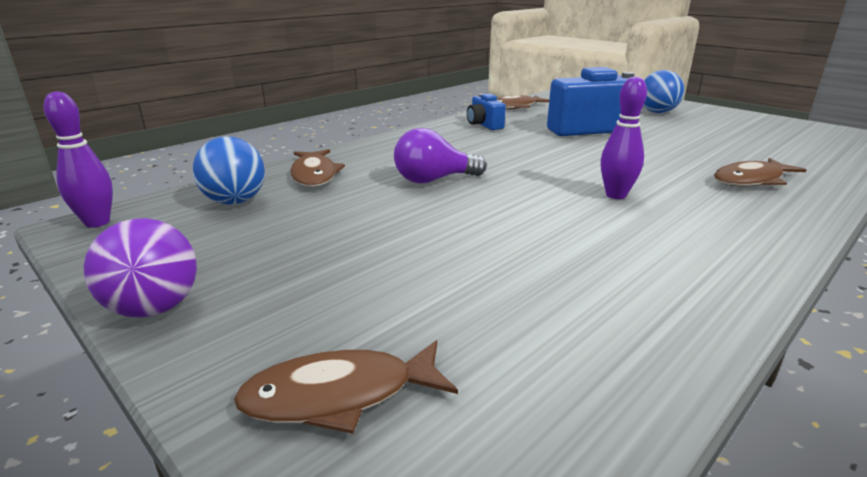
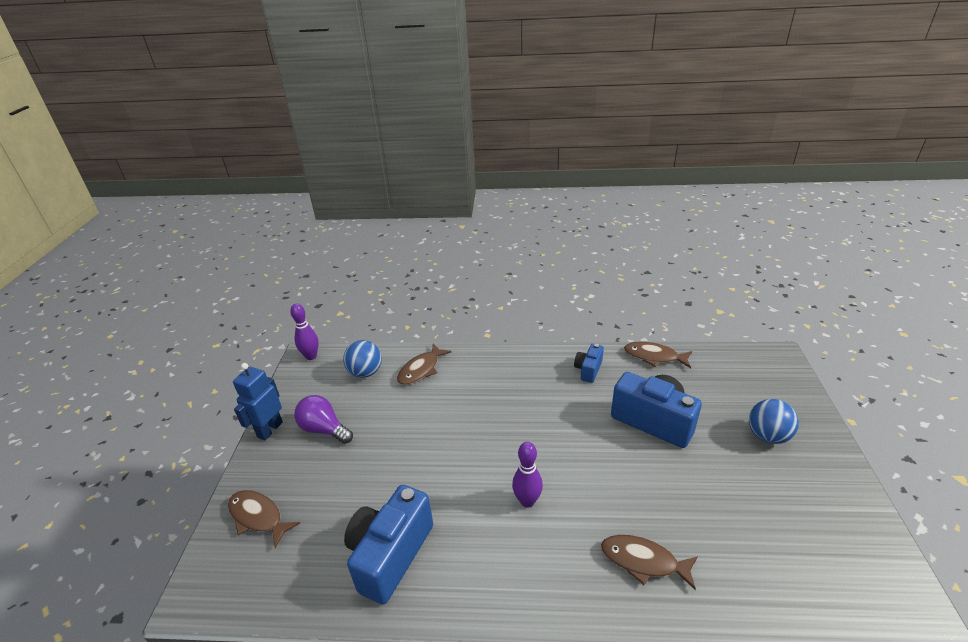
camera: 50 degrees right, 10 degrees up
purple ball [84,218,197,318] -> blue robot [233,363,283,440]
purple light bulb [394,128,487,184] -> purple light bulb moved to [294,395,353,444]
none -> blue camera [344,485,433,605]

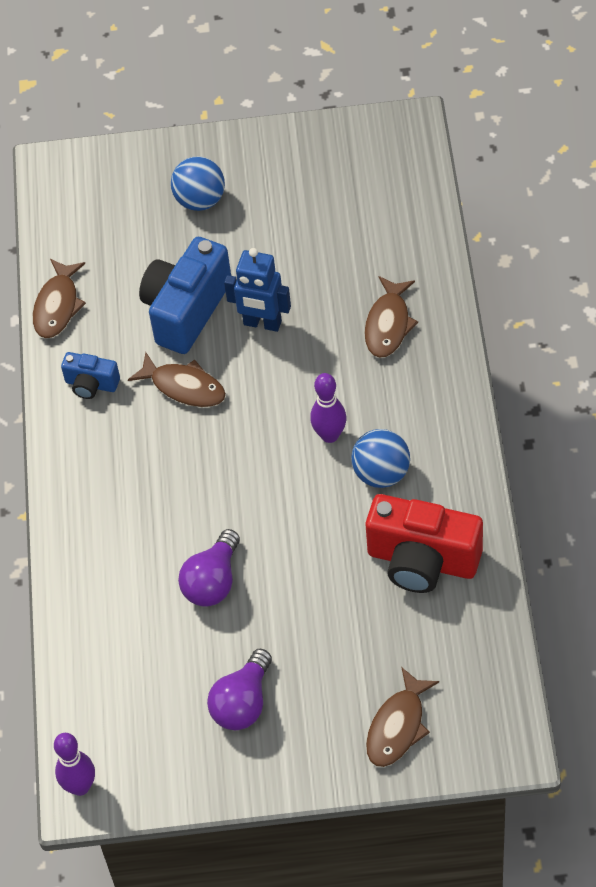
camera: 95 degrees left, 20 degrees up
blue robot [233,363,283,440] -> blue robot moved to [224,248,291,332]
blue ball [343,340,382,378] -> blue ball moved to [351,429,410,488]
blue camera [344,485,433,605] -> red camera [366,494,483,593]
brown fish [397,343,452,385] -> brown fish moved to [128,352,226,407]
none -> purple light bulb [178,529,240,607]

